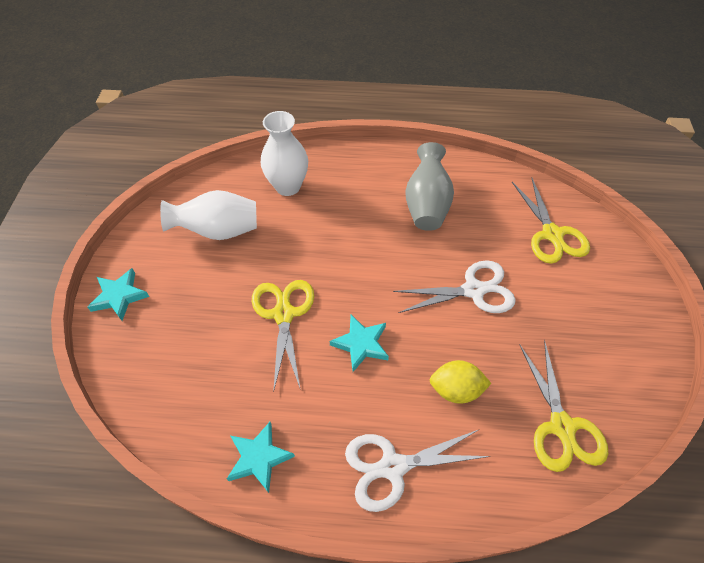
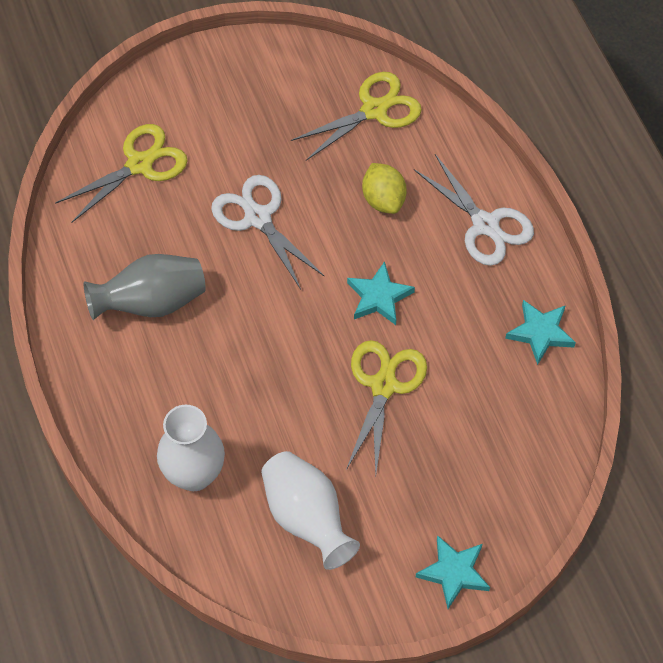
camera: 115 degrees left, 5 degrees up
yellow scissors [252,280,314,392] -> yellow scissors turned 135 degrees clockwise [346,340,427,475]

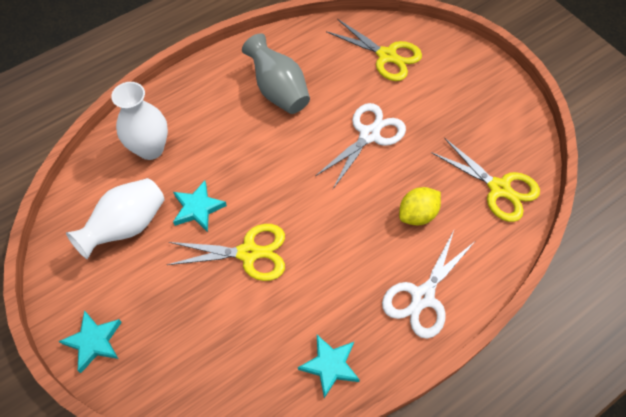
camera: 75 degrees right, 0 degrees up
turquoise star [347,261,415,325] -> turquoise star moved to [173,180,227,232]

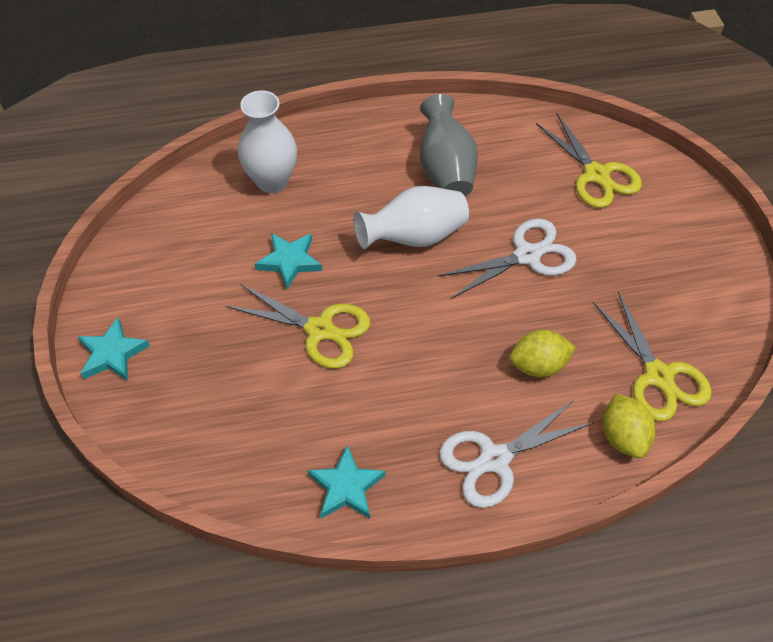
camera: 25 degrees right, 5 degrees down
white vase [66,178,164,259] -> white vase moved to [353,186,469,249]
none -> yellow lemon [603,394,655,458]

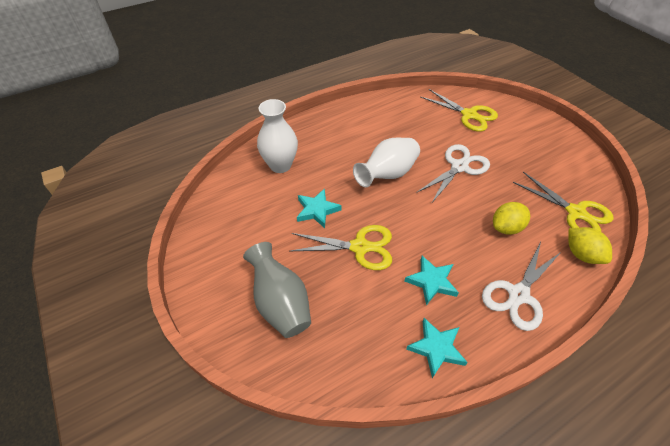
camera: 20 degrees left, 5 degrees down
turquoise star [78,317,150,381] -> turquoise star moved to [405,256,459,305]
grey vase [420,94,478,196] -> grey vase moved to [243,242,311,338]

